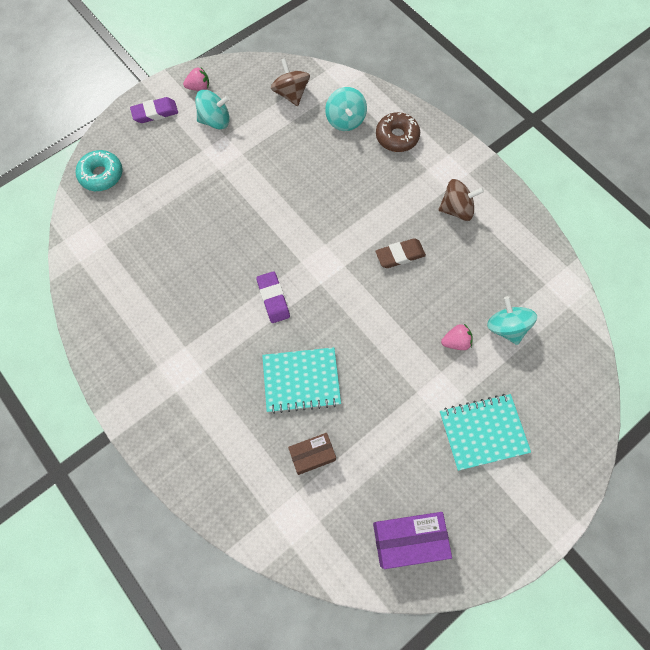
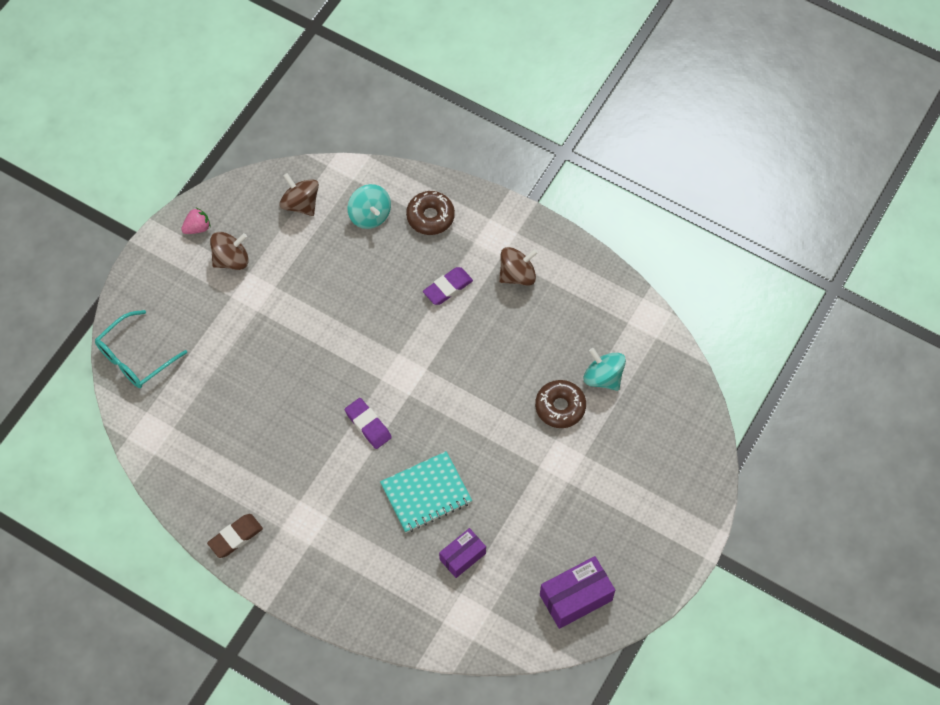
camera: 20 degrees left, 5 degrees down
turquoise donut [76,150,123,191] -> turquoise glasses [95,310,187,388]
purple eraser [130,97,178,123] -> purple eraser moved to [423,267,473,305]
turquoise spinning top [195,90,230,129] -> brown spinning top [210,232,249,270]
brown box [288,433,336,475] -> purple box [439,528,486,578]
brown eraser [376,238,426,268] -> brown eraser moved to [207,514,263,558]
turquoise notebook [439,394,531,471] -> none
pink strawberry [441,324,473,350] -> brown donut [535,380,586,428]

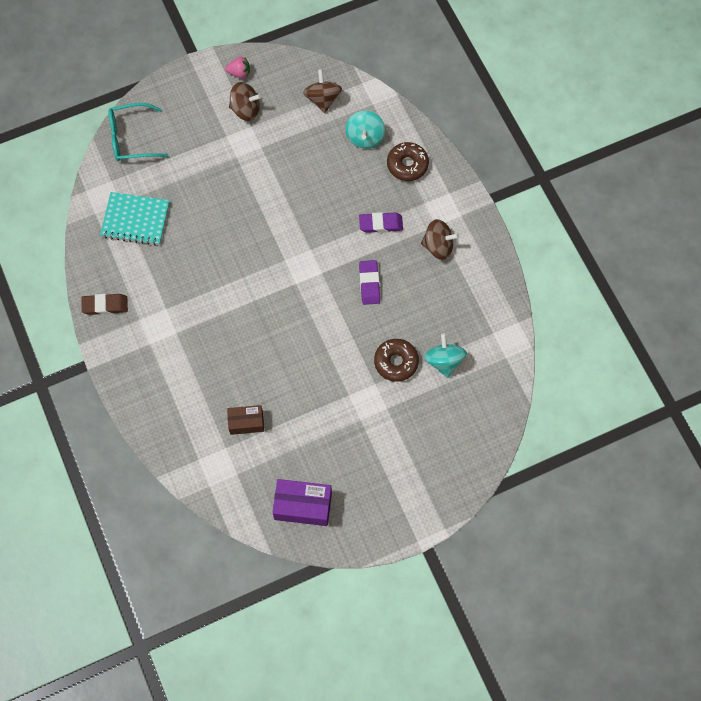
camera: 35 degrees right, 5 degrees up
purple eraser [345,398,392,449] -> purple eraser moved to [359,260,380,305]
turquoise notebook [380,451,472,533] -> turquoise notebook moved to [100,192,170,245]
purple box [439,528,486,578] -> brown box [227,405,264,435]

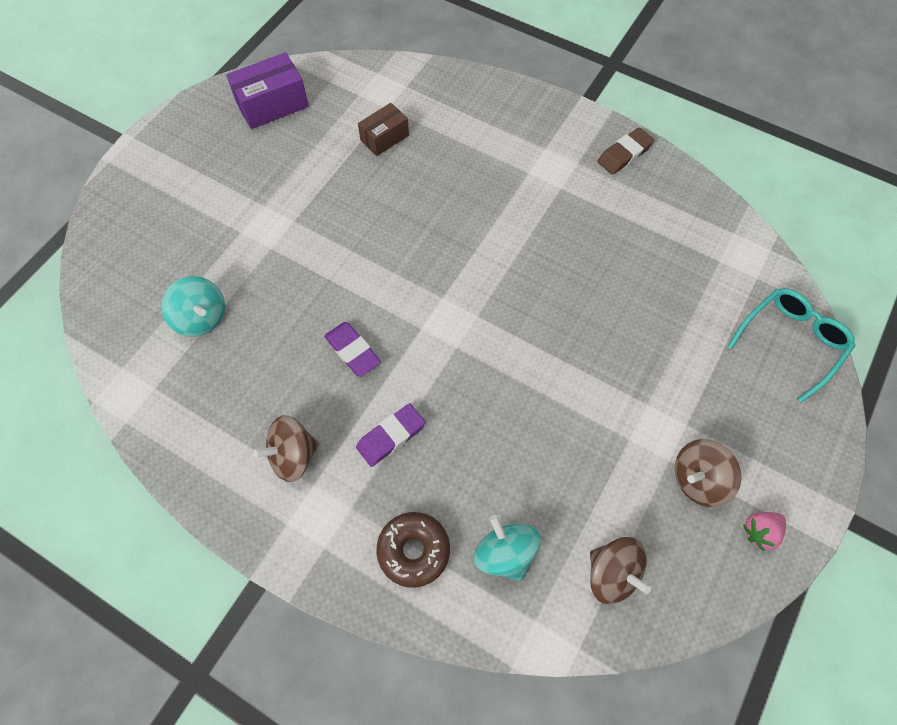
camera: 145 degrees right, 5 degrees down
turquoise notebook [100,192,170,245] -> none
brown donut [374,339,419,382] -> none

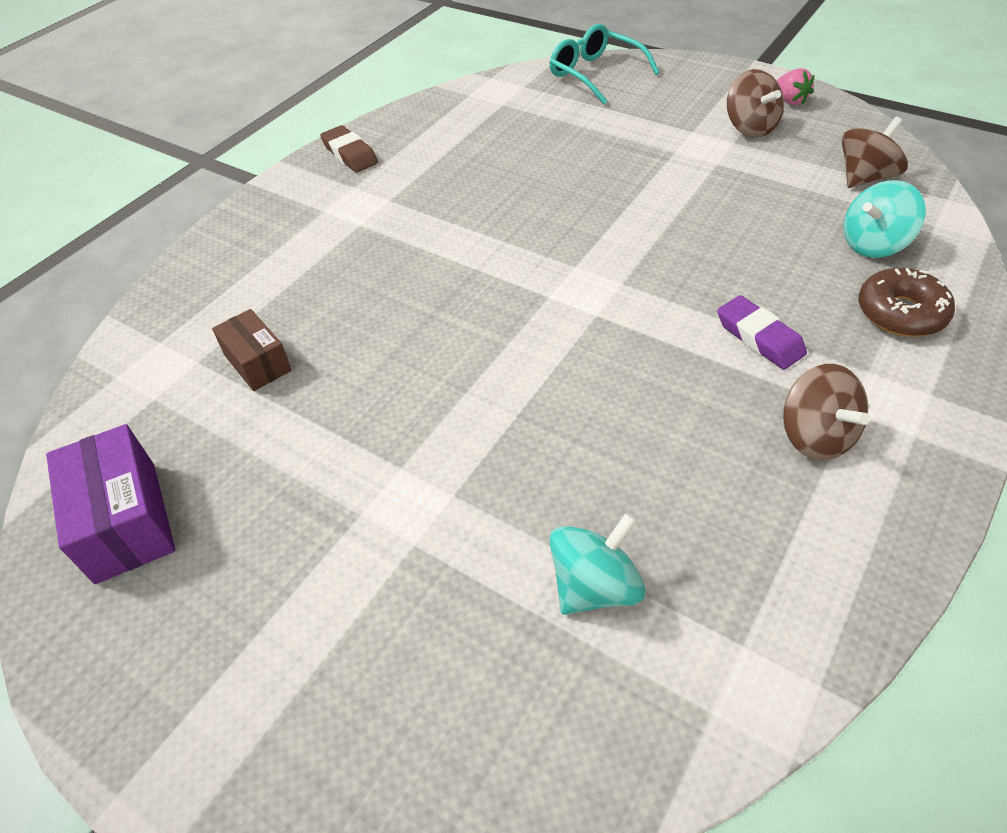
camera: 85 degrees left, 15 degrees down
purple eraser [324,322,381,377] -> none

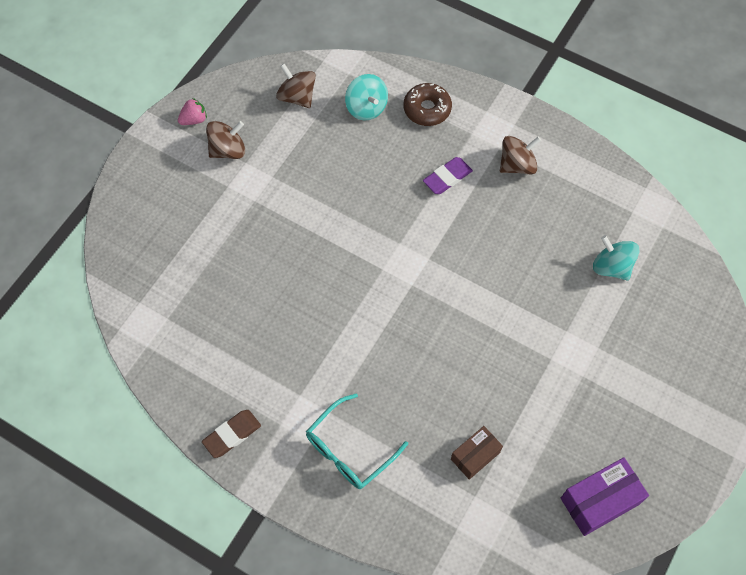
camera: 95 degrees left, 15 degrees up
turquoise glasses [550,24,660,104] -> turquoise glasses moved to [306,393,408,489]

